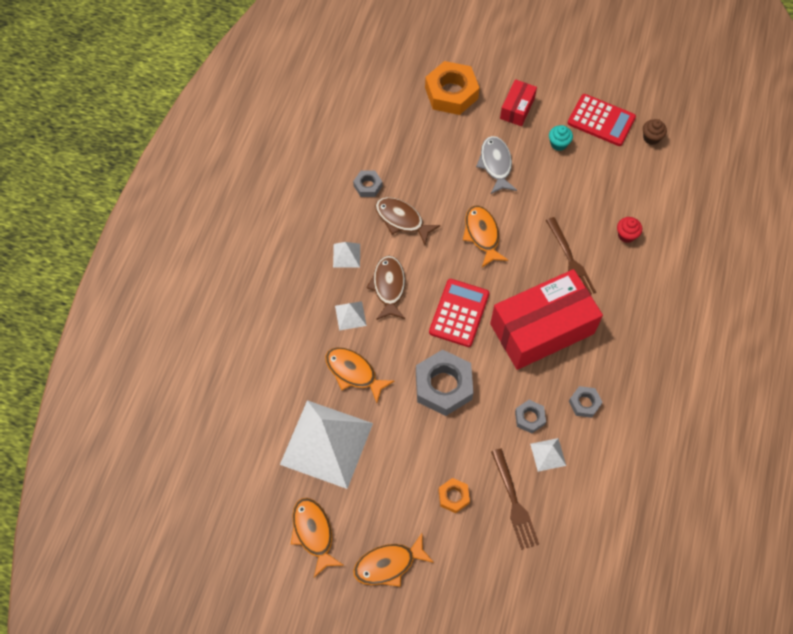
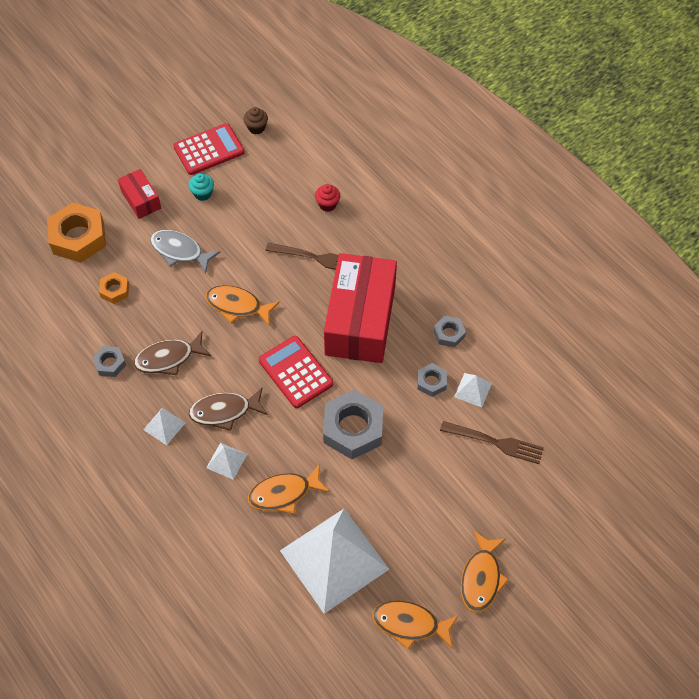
camera: 55 degrees left, 5 degrees down
brown fish [366,256,405,320] -> brown fish turned 45 degrees counterclockwise [189,388,268,431]
orange nut [439,478,470,513] -> orange nut moved to [99,272,129,304]

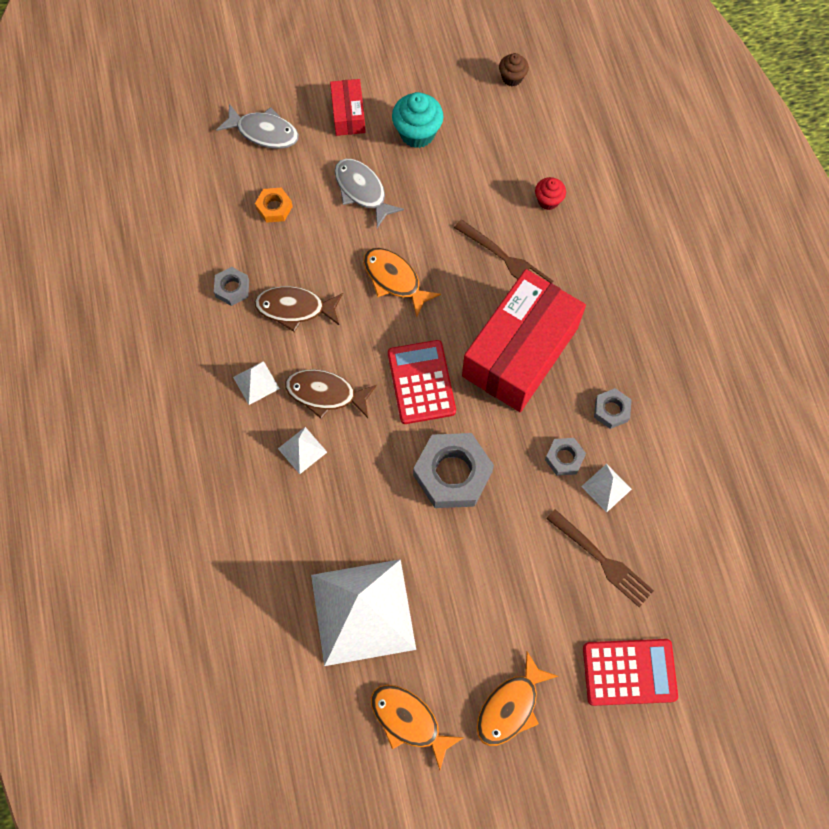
camera: 25 degrees right, 10 degrees up
orange nut [47,202,106,263] -> grey fish [216,104,299,149]
red calculator [173,123,245,175] -> red calculator moved to [583,639,678,706]
turquoise cupcake [189,173,214,201] -> turquoise cupcake [392,92,443,148], size x1.68
orange fish [248,464,330,514] -> none

